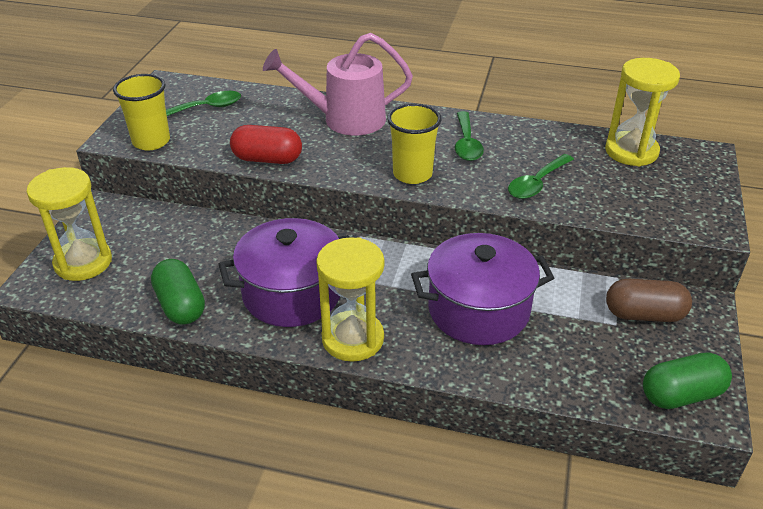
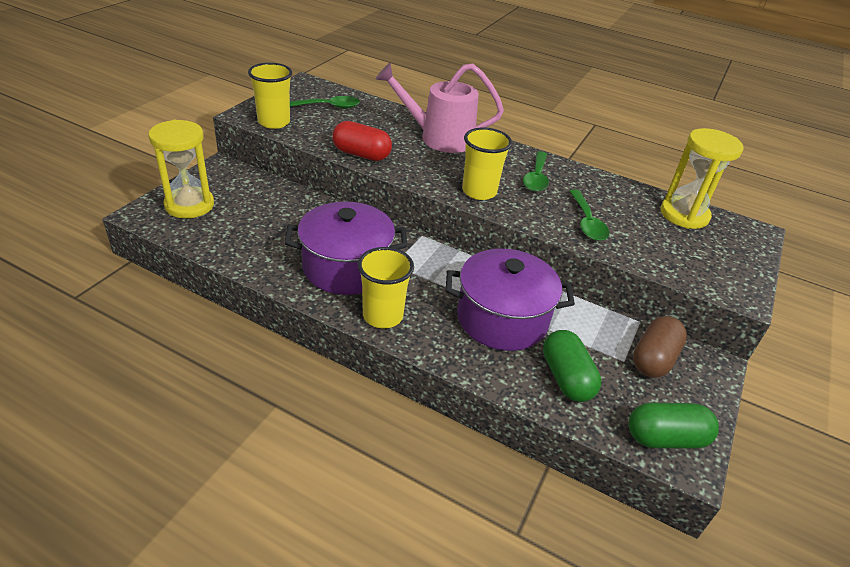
camera: 10 degrees right, 0 degrees up
green capsule [151,259,205,325] -> green capsule moved to [543,330,601,402]
yellow hourglass [316,237,384,362] -> yellow cup [358,247,414,328]
green spoon [508,154,574,199] -> green spoon turned 60 degrees counterclockwise [569,189,609,241]
brown capsule [606,279,692,322] -> brown capsule turned 75 degrees counterclockwise [633,316,687,378]

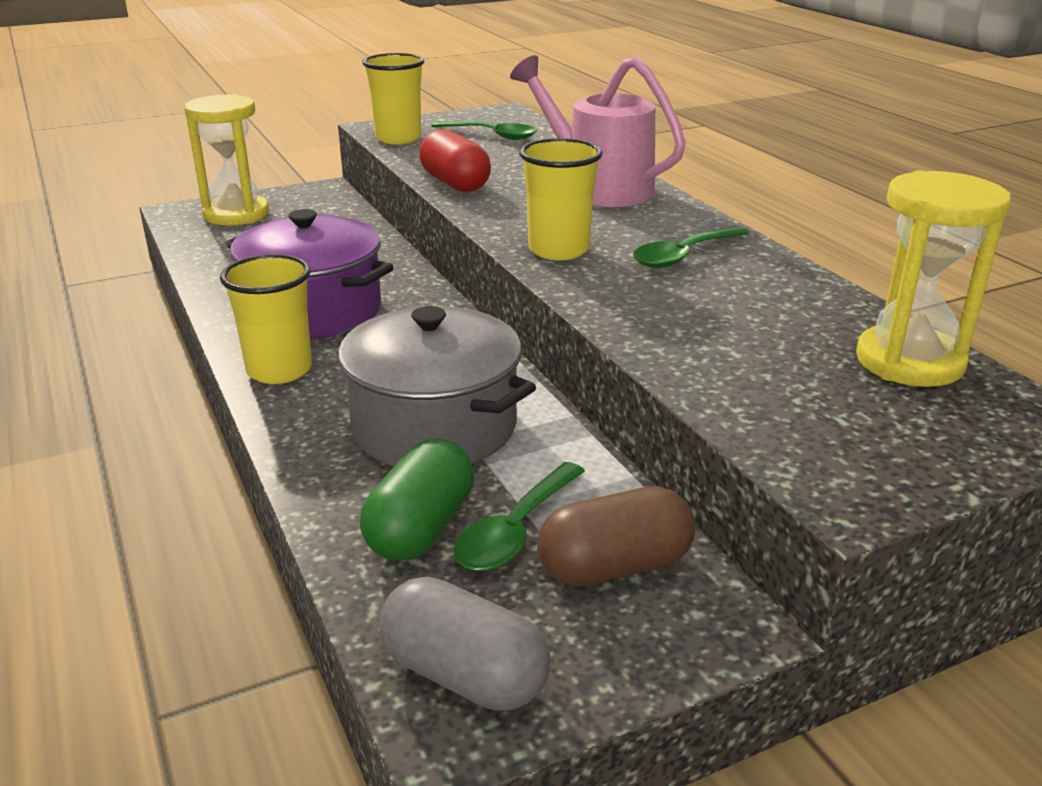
camera: 40 degrees right, 10 degrees down
purple pot [446,249,575,351] -> grey pot [335,306,536,466]
green spoon [569,189,609,241] -> green spoon moved to [454,462,585,571]
green capsule [629,403,719,449] -> grey capsule [379,577,550,711]

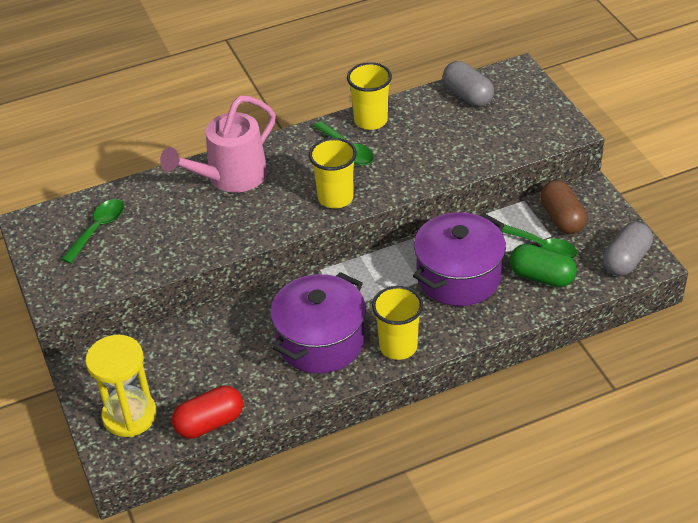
camera: 85 degrees left, 15 degrees up
grey pot [335,306,536,466] -> purple pot [413,212,506,306]
yellow cup [362,53,424,144] -> yellow cup moved to [347,62,392,130]
red capsule [419,129,491,192] -> red capsule moved to [172,386,243,439]
yellow hourglass [856,170,1011,387] -> grey capsule [443,61,494,107]

